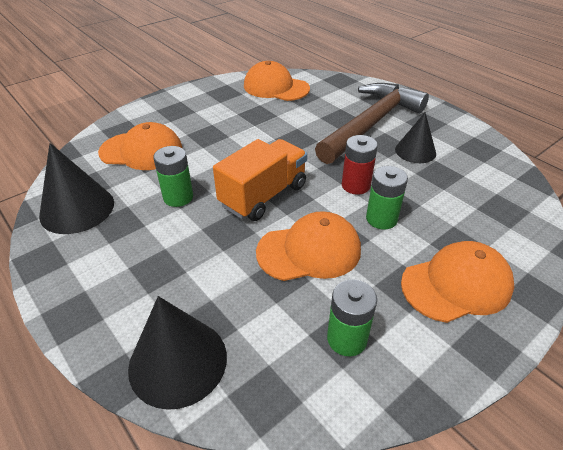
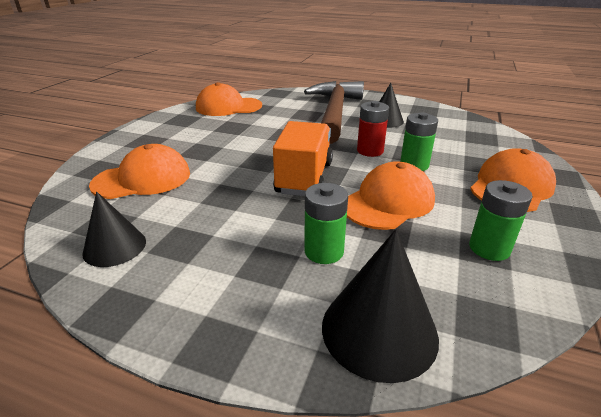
camera: 30 degrees left, 10 degrees down
black cone [39,143,114,234] -> black cone [82,192,146,267], size x0.66
green battery [153,146,193,207] -> green battery moved to [304,183,348,264]

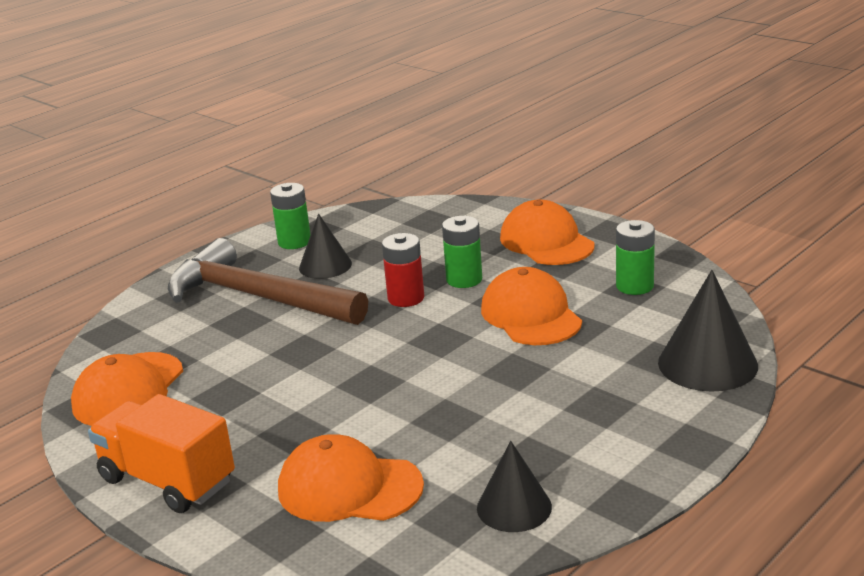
camera: 65 degrees left, 5 degrees down
orange cap [89,144,190,199] -> orange cap turned 75 degrees counterclockwise [278,434,424,522]
orange truck [273,121,333,196] -> orange truck moved to [88,394,235,513]
green battery [304,183,348,264] -> green battery moved to [270,183,311,249]

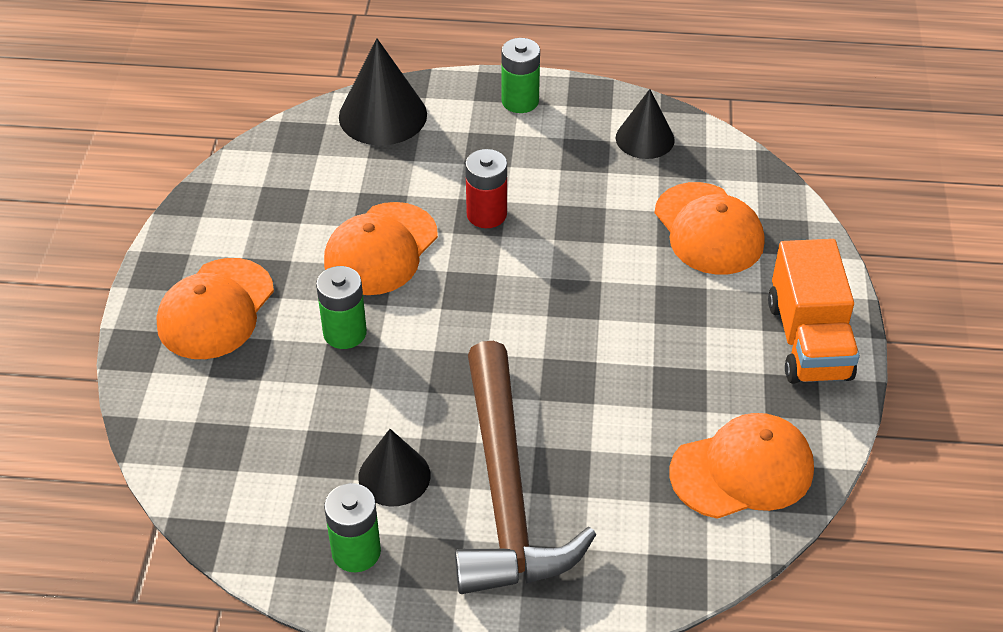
camera: 130 degrees left, 20 degrees up
red battery [382,233,424,307] -> red battery moved to [465,149,507,228]
green battery [616,220,655,295] -> green battery moved to [501,38,540,113]

